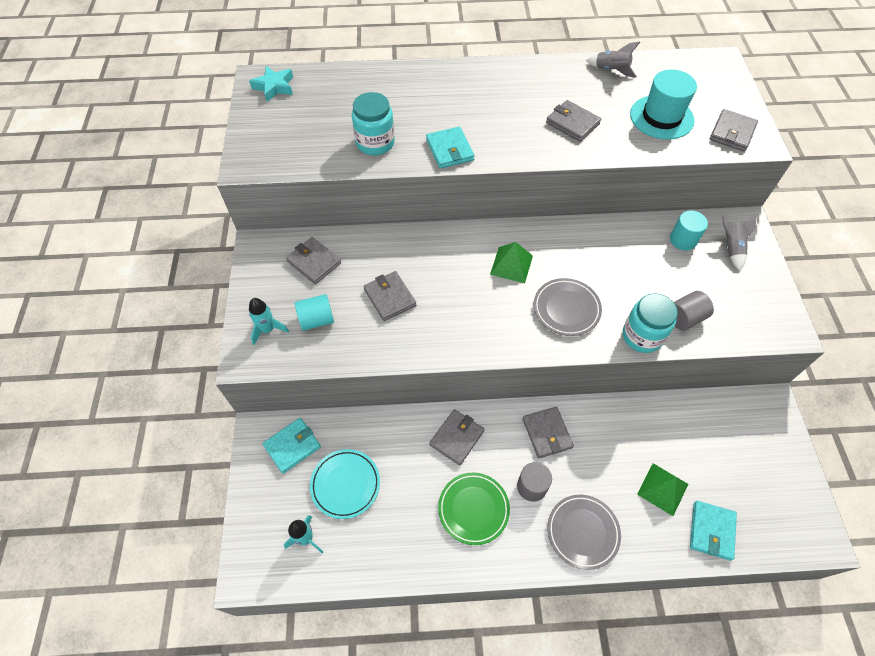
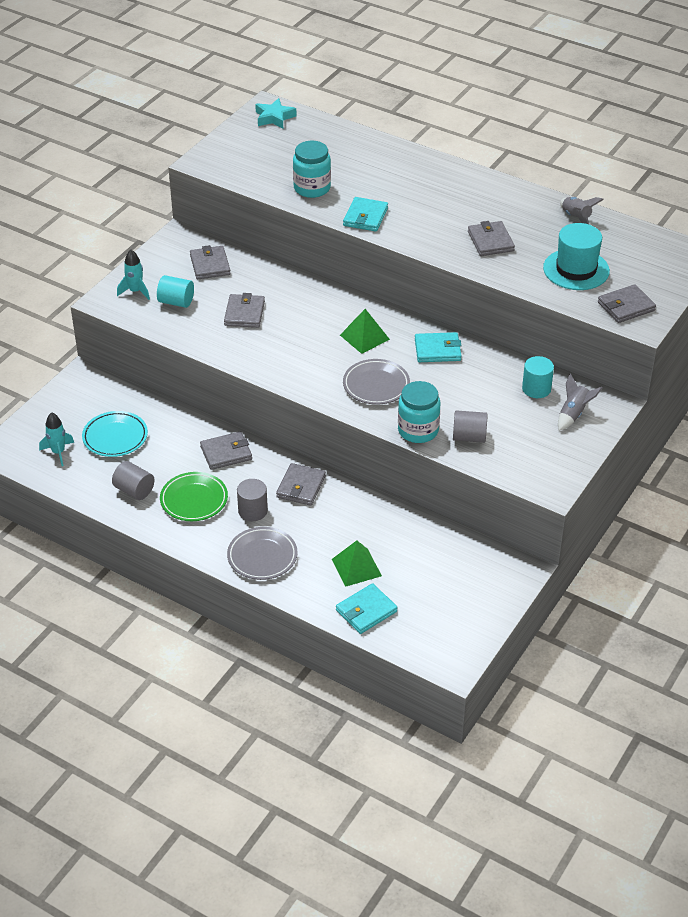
camera: 35 degrees right, 15 degrees down
turquoise wallet [262,418,321,474] -> turquoise wallet moved to [415,332,462,362]
none -> grey cylinder [112,461,154,500]

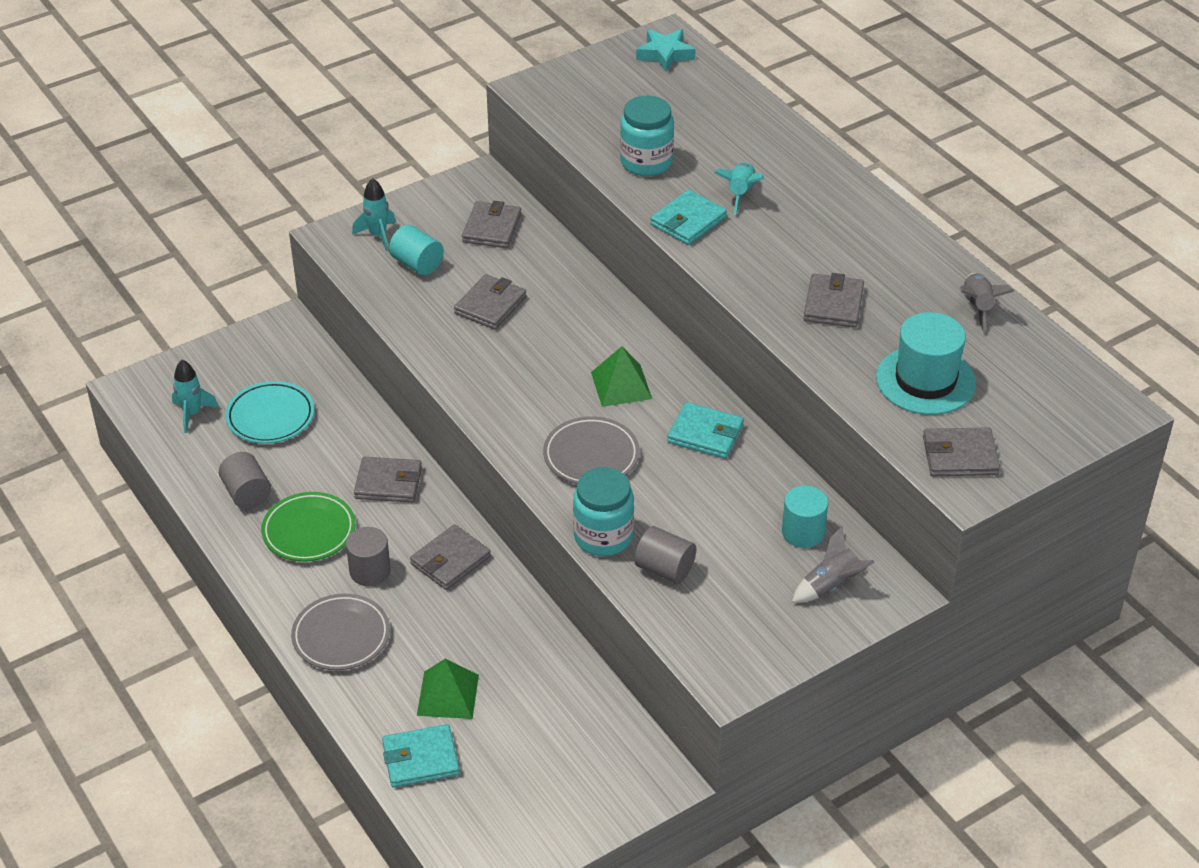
camera: 25 degrees right, 0 degrees up
none -> turquoise rocket [715,162,763,215]

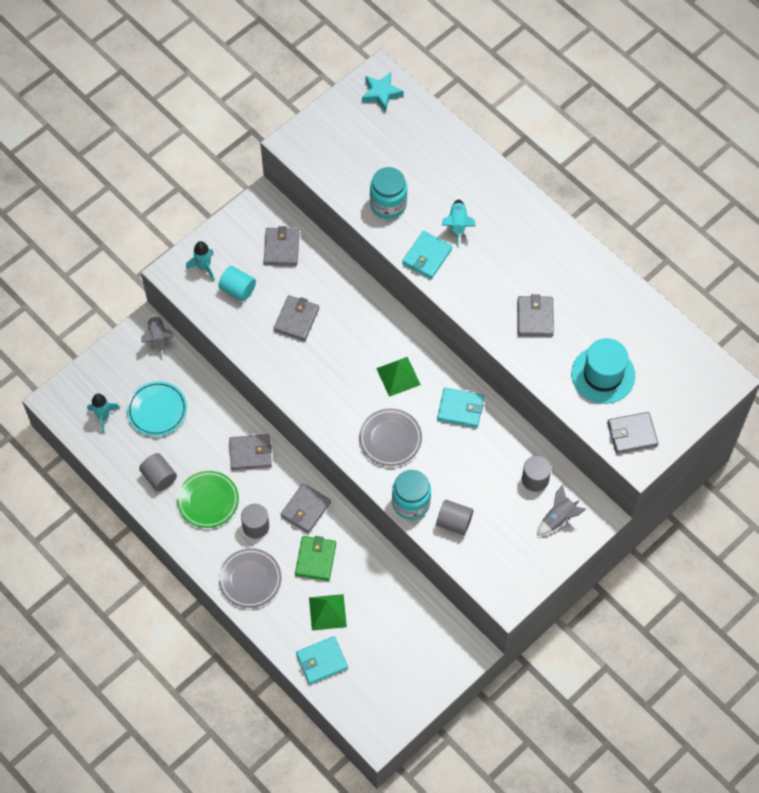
camera: 10 degrees left, 20 degrees up
turquoise cylinder [782,485,828,548] -> grey cylinder [522,456,551,492]
grey rocket [960,273,1014,333] -> grey rocket moved to [141,313,173,359]
none -> green wallet [295,536,336,581]

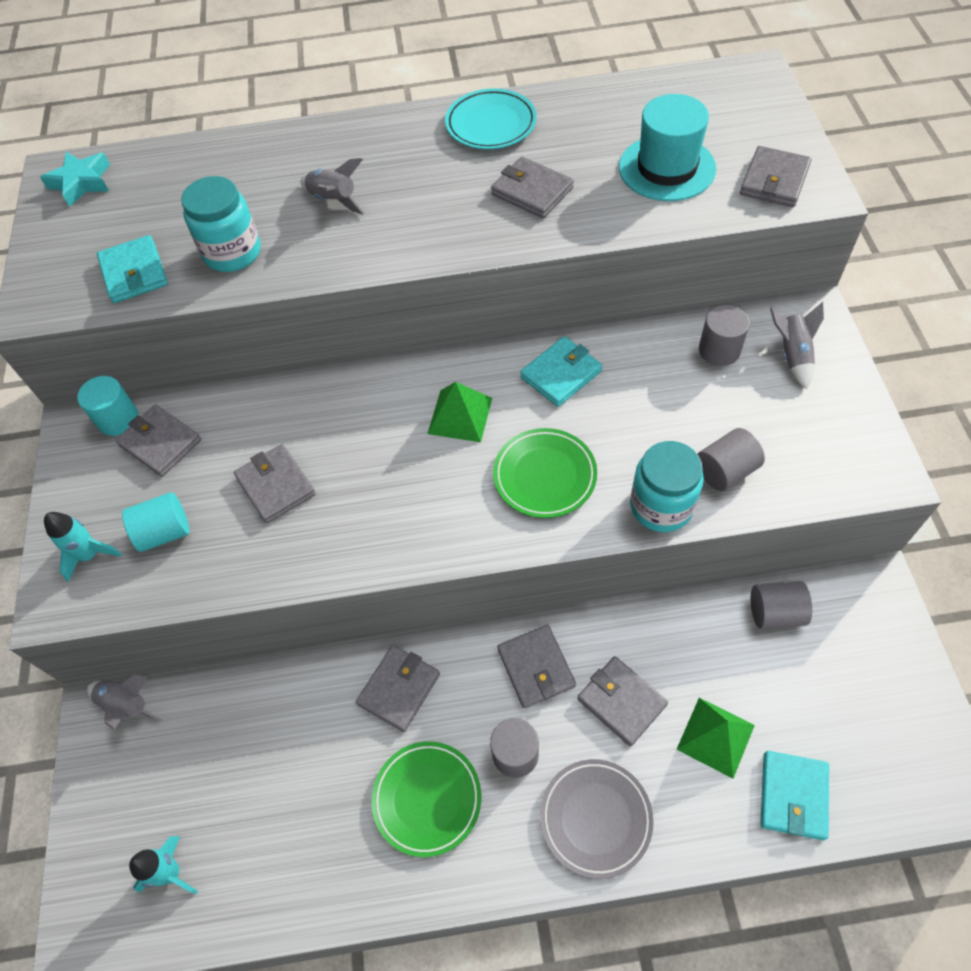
camera: 50 degrees left, 5 degrees down
turquoise plate [127,381,187,436] -> turquoise plate moved to [445,88,537,149]
grey cylinder [139,453,177,491] -> grey cylinder moved to [751,581,812,629]
green wallet [295,536,336,581] -> grey wallet [577,656,668,746]
grey plate [359,408,422,466] -> green plate [493,428,597,518]
turquoise wallet [402,231,452,279] -> turquoise wallet moved to [97,235,168,303]
turquoise rocket [442,200,476,247] -> grey rocket [300,158,365,215]
none -> turquoise cylinder [77,376,138,436]

